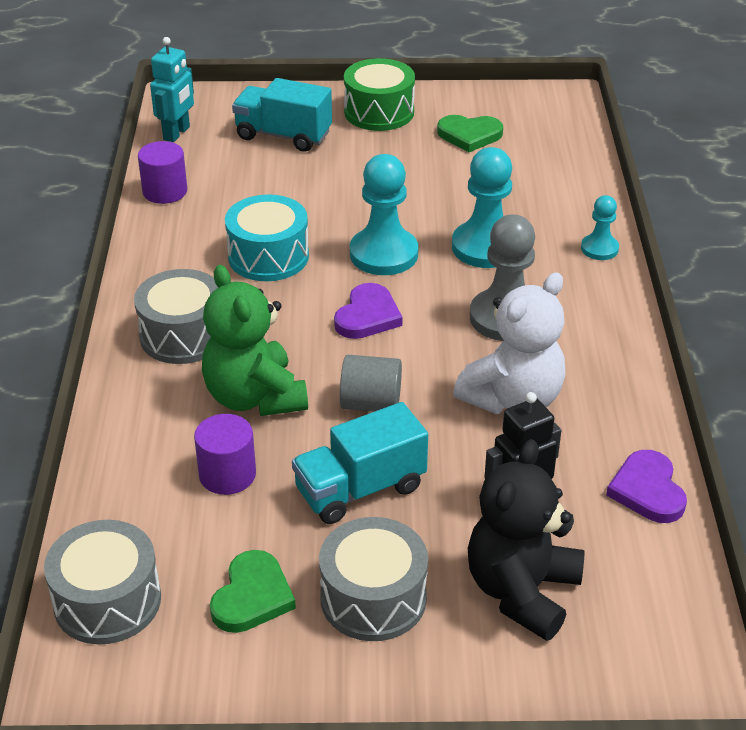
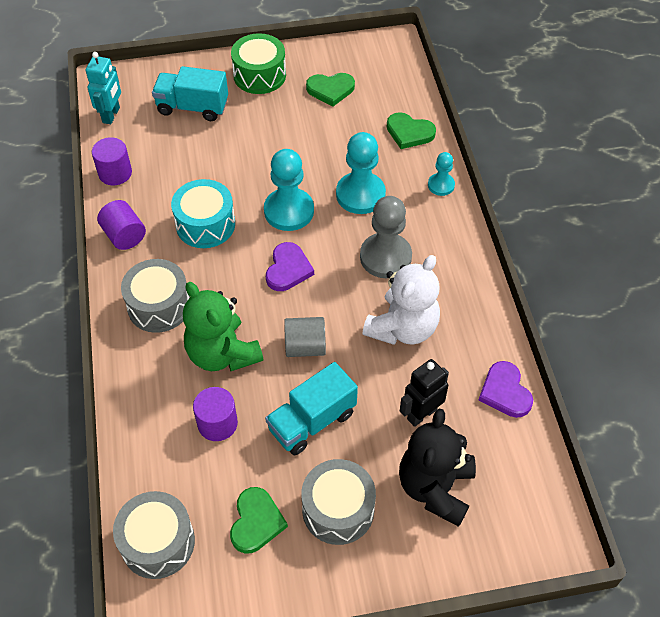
camera: 10 degrees left, 15 degrees up
none -> purple cylinder [97,200,146,250]
none -> green heart [387,112,436,149]

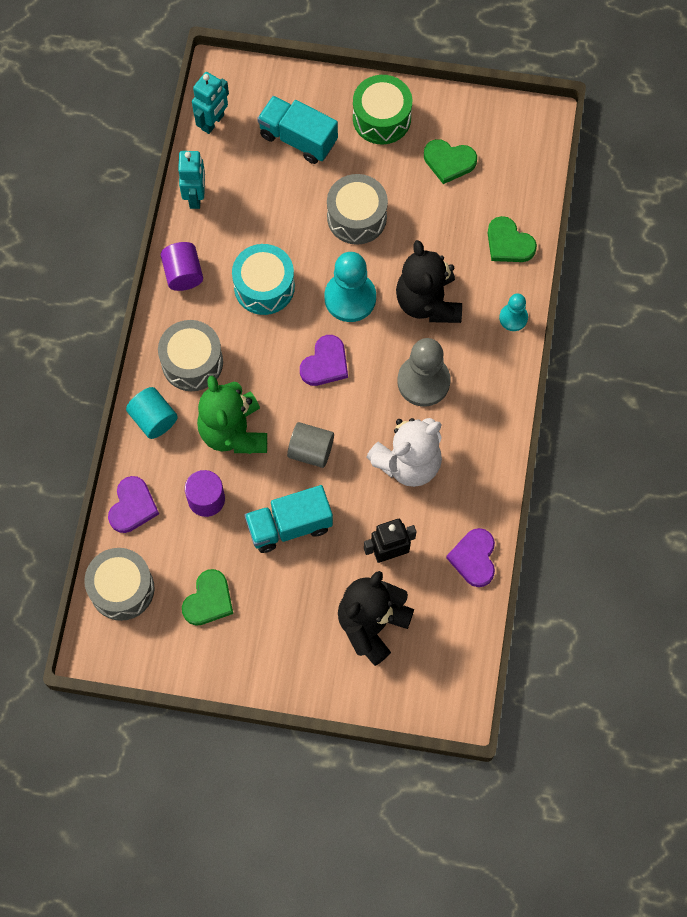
camera: 20 degrees right, 15 degrees up
purple cylinder [92,137,132,185] -> turquoise robot [178,151,205,209]
grey drum [301,459,376,545] -> grey drum moved to [327,174,388,245]
turquoise pawn [336,132,386,214] -> black teddy bear [396,240,462,323]
none -> purple heart [108,476,159,533]
none -> turquoise cylinder [126,387,178,439]

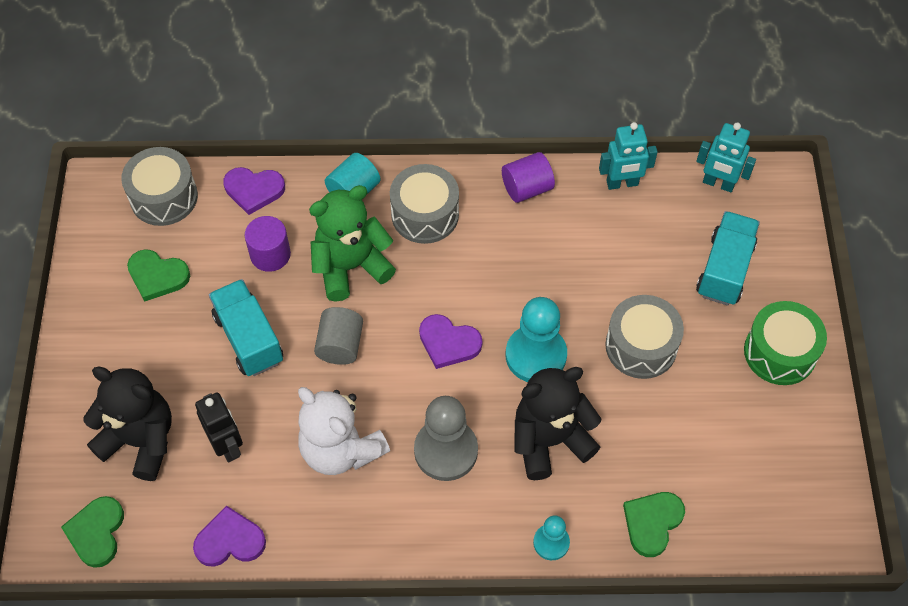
camera: 80 degrees right, 10 degrees down
turquoise drum [232,244,295,315] -> none
green heart [424,139,477,184] -> green heart moved to [61,496,124,568]

